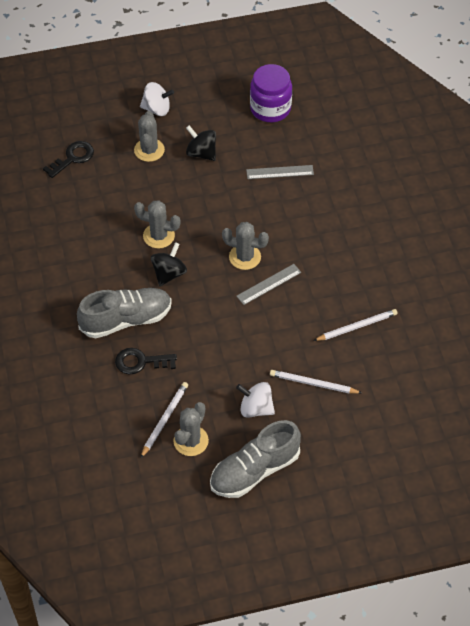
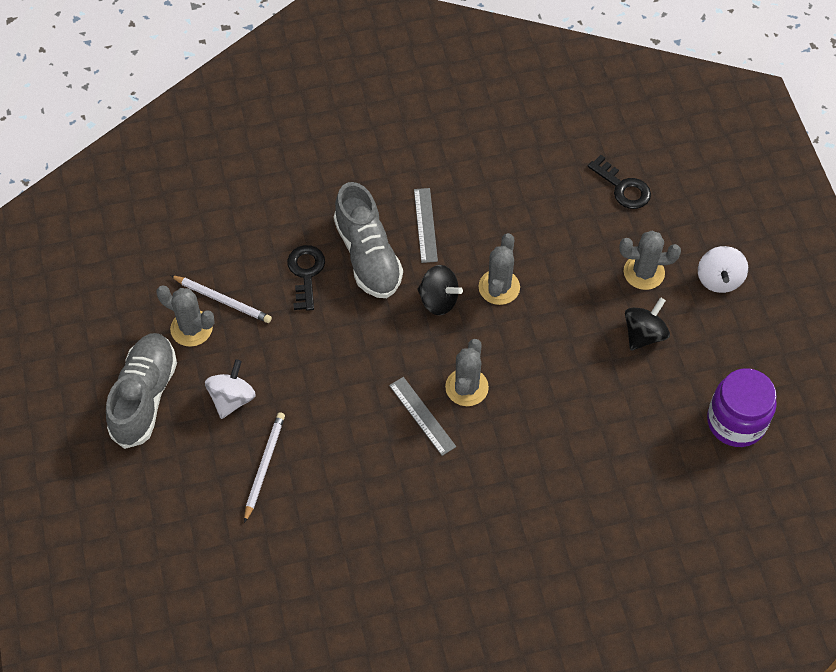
camera: 90 degrees right, 5 degrees up
grey shoe [210,420,301,498] -> grey shoe turned 45 degrees clockwise [106,333,177,449]
grey ruler [246,165,314,179] -> grey ruler moved to [414,188,438,263]
white pencil [313,309,398,341] -> none

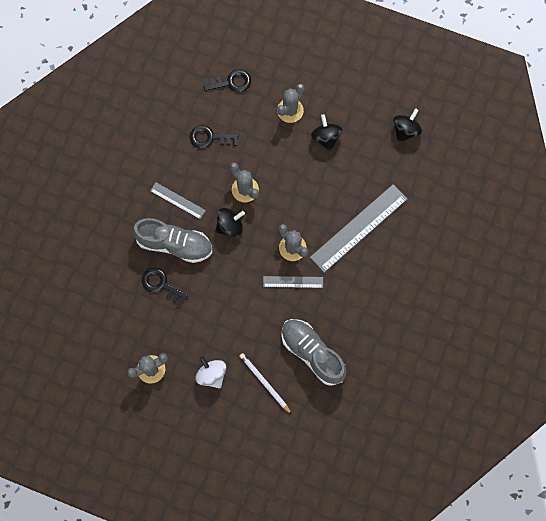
camera: 55 degrees left, 15 degrees up
grey shoe [106,333,177,449] -> grey shoe moved to [281,319,346,386]
white pencil [170,275,272,323] -> none
white spinning top [698,246,748,293] -> none
purple jar [707,368,777,447] -> black spinning top [393,108,422,143]
none -> black key [190,125,238,148]
none -> grey ruler [310,184,407,273]

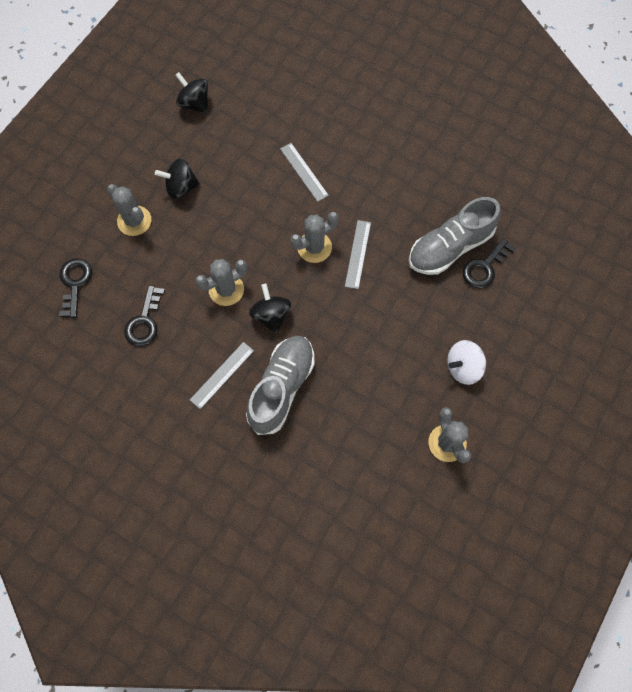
camera: 80 degrees left, 5 degrees down
black key [142,268,188,307] -> black key moved to [463,238,516,288]
white pencil [239,353,292,415] -> none
grey ruler [310,184,407,273] -> grey ruler [280,143,329,202], size x0.52

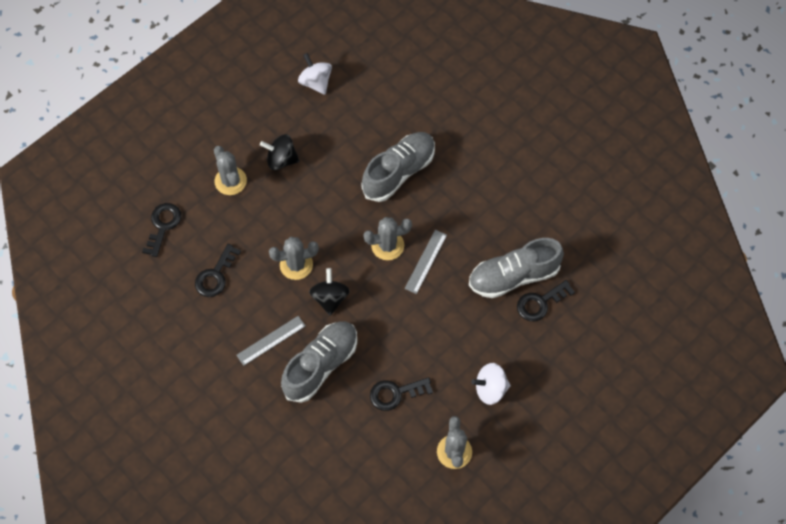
camera: 15 degrees right, 5 degrees down
black spinning top [175,72,208,113] -> white spinning top [298,53,332,95]
grey ruler [280,143,329,202] -> grey shoe [361,132,435,202]
none -> black key [370,377,433,411]

